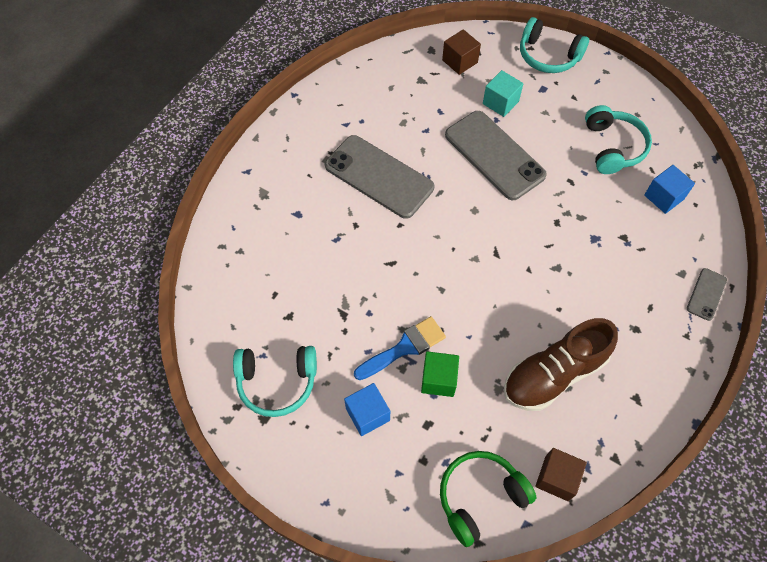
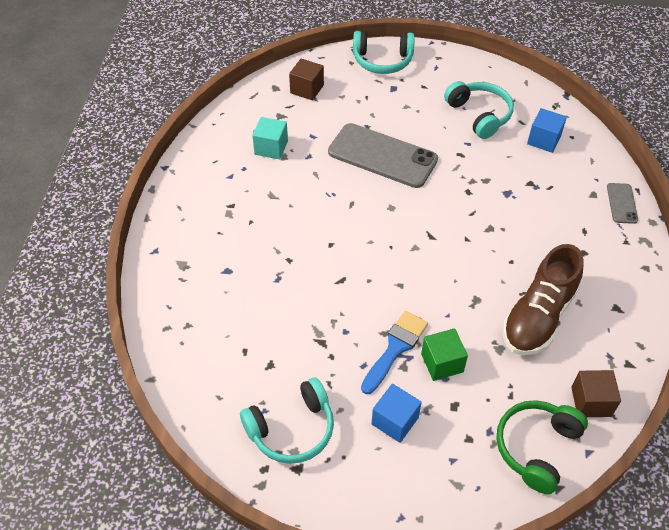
camera: 25 degrees left, 10 degrees down
grey phone [325,135,434,219] -> none
turquoise cube [483,70,523,117] -> turquoise cube moved to [252,117,288,159]

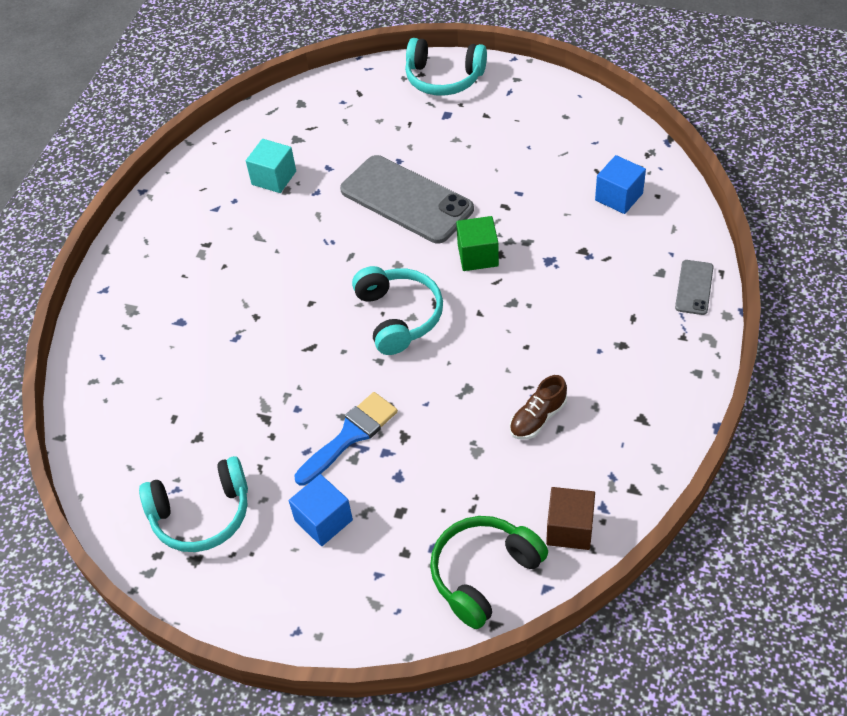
camera: 15 degrees right, 0 degrees up
brown cube [289,59,324,100] -> none
green cube [421,328,468,381] -> green cube moved to [456,216,499,271]
turquoise headphones [444,81,514,139] -> turquoise headphones moved to [352,266,443,355]
brown shoe [502,244,584,355] -> brown shoe [510,375,567,440], size x0.50

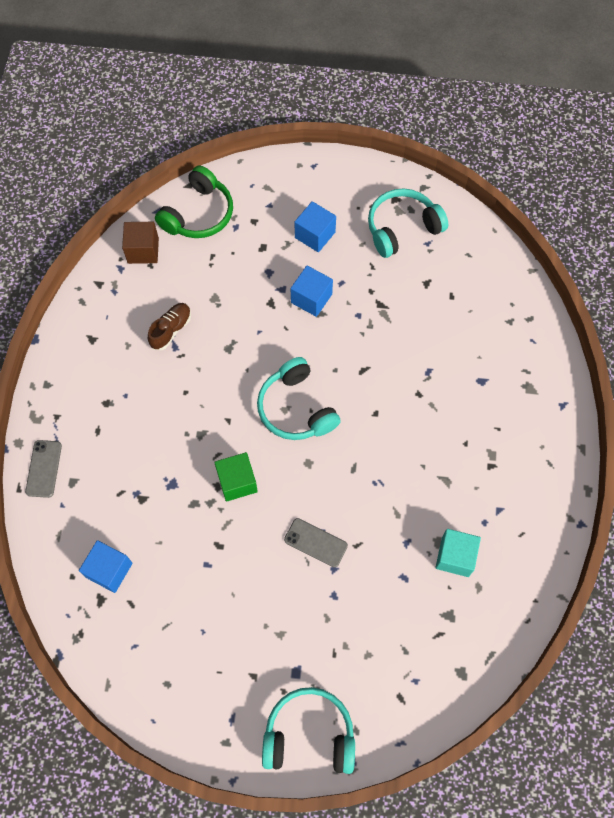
camera: 165 degrees right, 15 degrees up
blue brush [294,392,398,486] -> blue cube [291,266,333,317]
grey phone [340,155,474,244] -> grey phone [284,518,348,568], size x0.47

